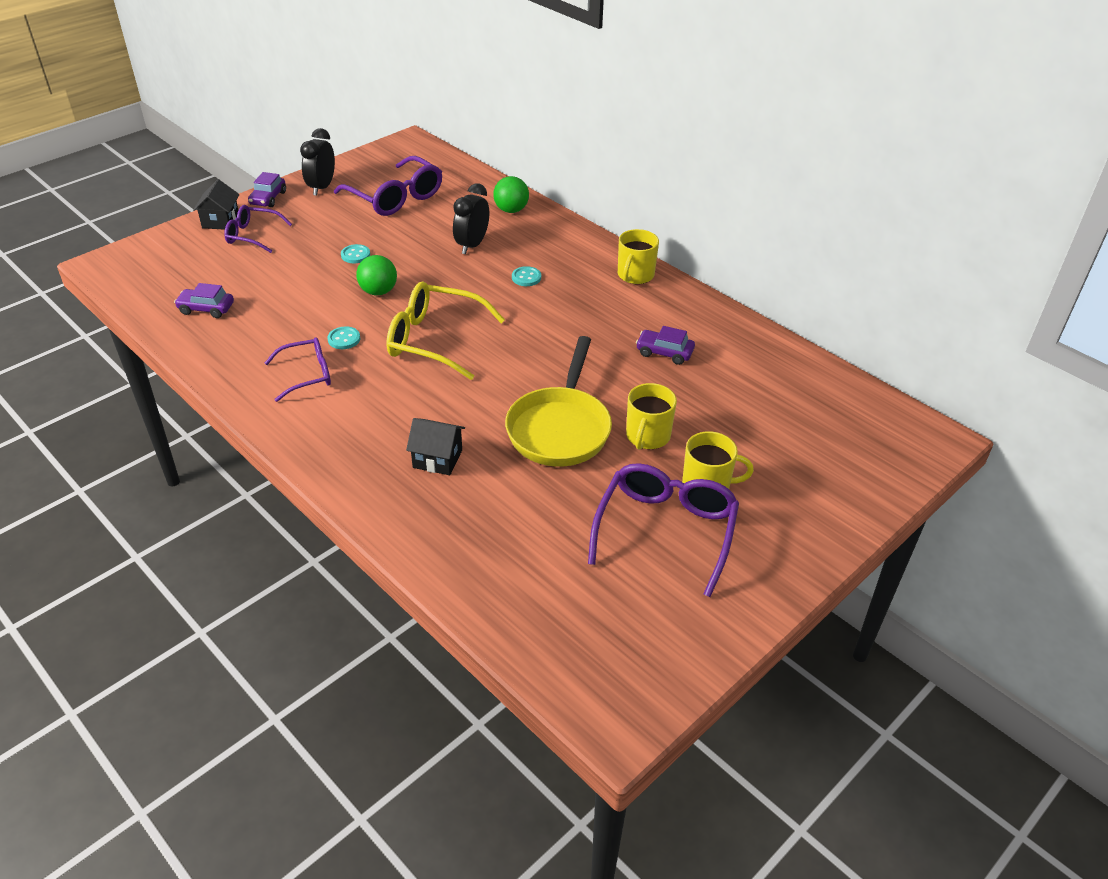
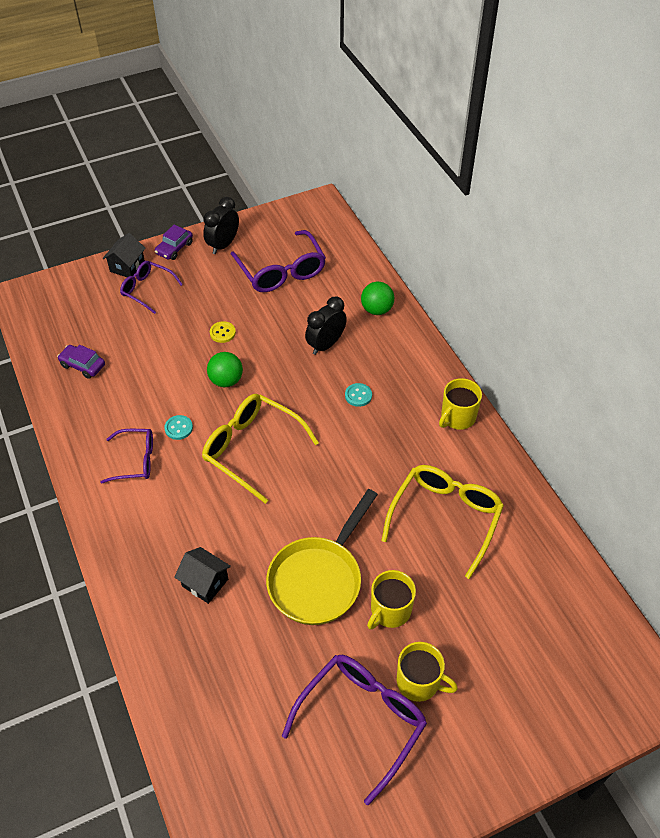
camera: 20 degrees right, 10 degrees up
turquoise button [341,244,370,263] -> yellow button [210,321,236,343]
purple car [636,326,695,365] -> yellow glasses [381,465,504,579]

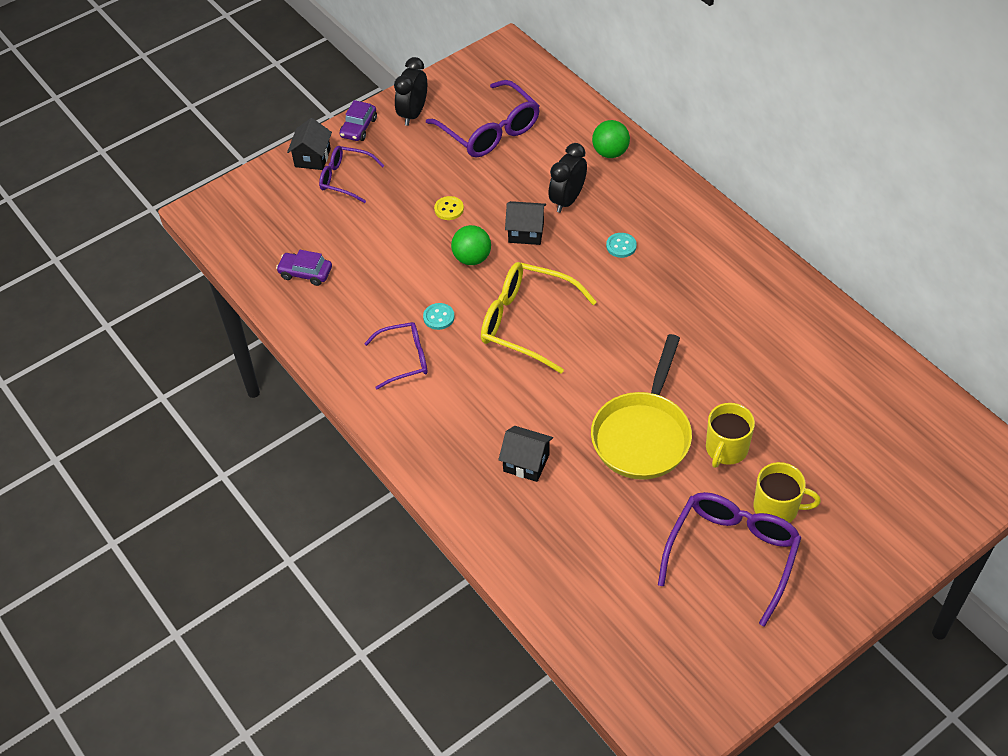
camera: 10 degrees left, 0 degrees up
yellow glasses [381,465,504,579] -> none
yellow mug [439,378,482,430] -> none
none -> black house [505,201,546,245]

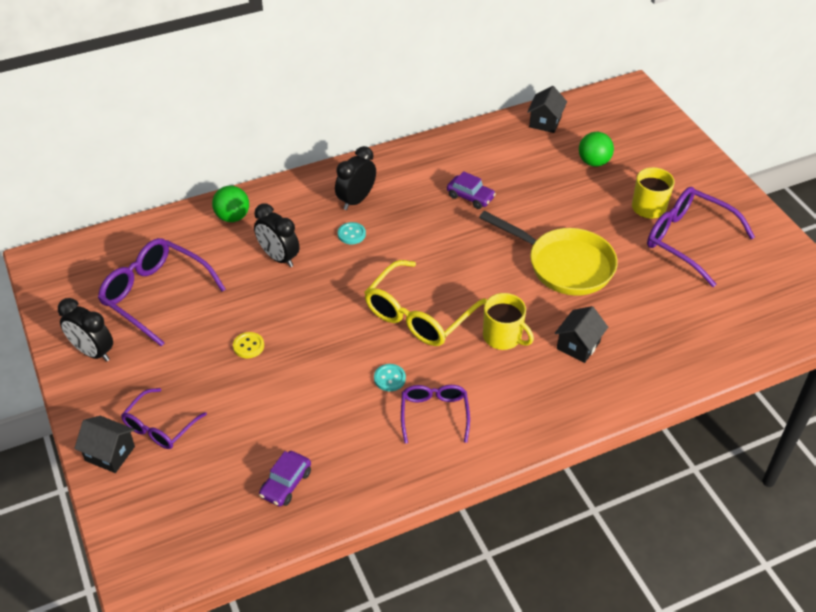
camera: 80 degrees left, 5 degrees down
purple car [340,100,377,141] -> purple car moved to [447,171,496,209]
purple glasses [426,80,540,158] -> purple glasses turned 120 degrees counterclockwise [98,238,226,347]
green ball [451,225,491,265] -> green ball moved to [579,132,614,167]
black house [505,201,546,245] -> black house moved to [527,86,567,133]
yellow mug [706,403,755,468] -> yellow mug moved to [483,293,534,350]
none -> black clock [335,146,376,210]

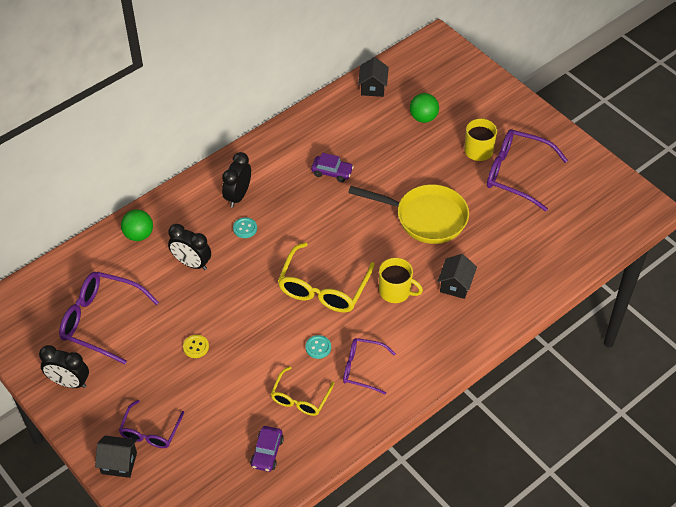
camera: 15 degrees left, 5 degrees up
purple glasses [401,385,470,444] -> purple glasses turned 60 degrees counterclockwise [343,338,396,394]
none -> yellow glasses [271,366,334,416]

